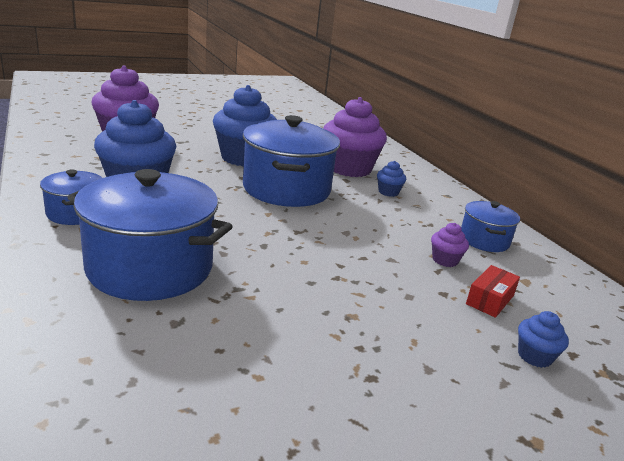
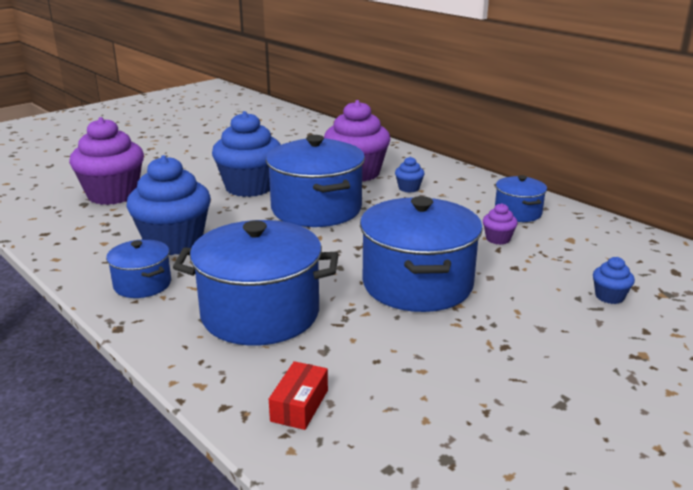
camera: 15 degrees left, 0 degrees up
red box [466,265,520,318] -> red box moved to [269,361,328,430]
none -> blue pot [360,196,483,312]

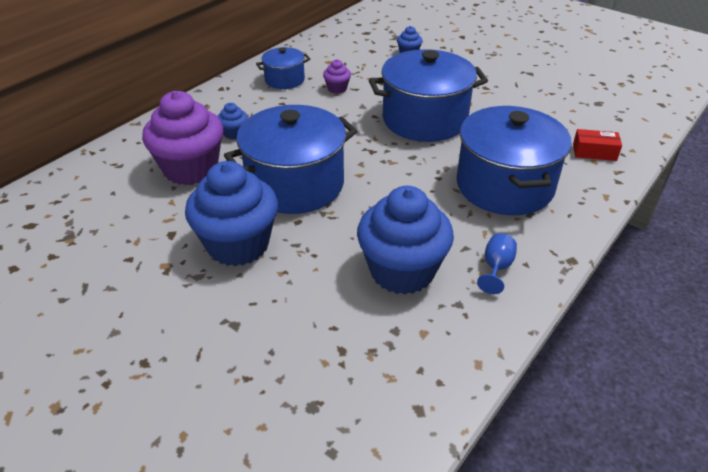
camera: 100 degrees left, 15 degrees up
purple cupcake [69,117,144,205] -> none
blue pot [106,239,171,298] -> blue goblet [477,233,517,294]

